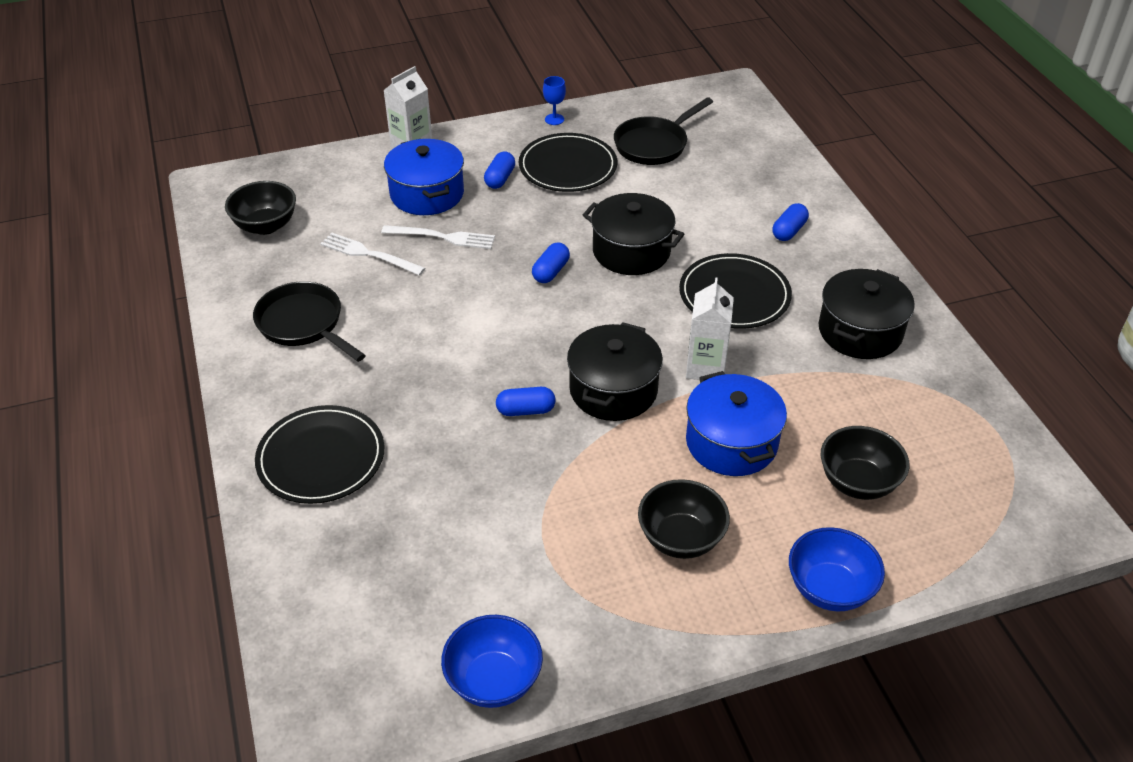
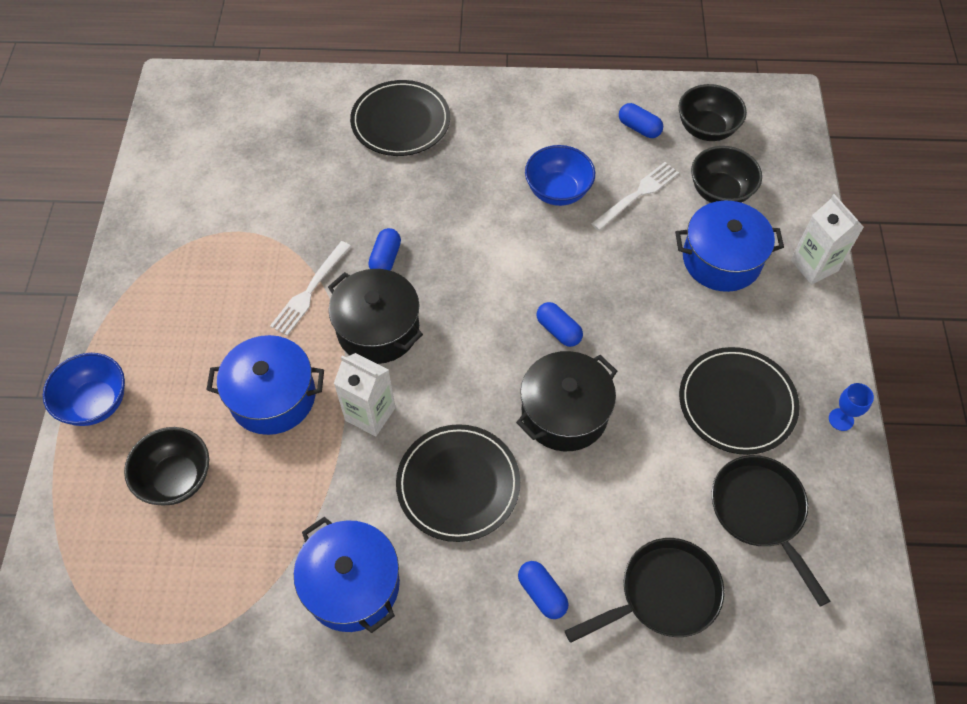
camera: 110 degrees right, 15 degrees up
black pan [253,281,366,362] -> black pan moved to [565,538,724,643]
white fork [381,225,495,249] -> white fork moved to [270,241,351,336]
blue bowl [441,615,543,708] -> blue bowl moved to [525,145,595,206]
blue capsule [484,151,515,189] -> blue capsule moved to [619,103,663,138]
black bowl [638,479,730,559] -> black bowl moved to [691,146,762,203]
black pot [819,269,915,359] -> blue pot [294,517,400,633]

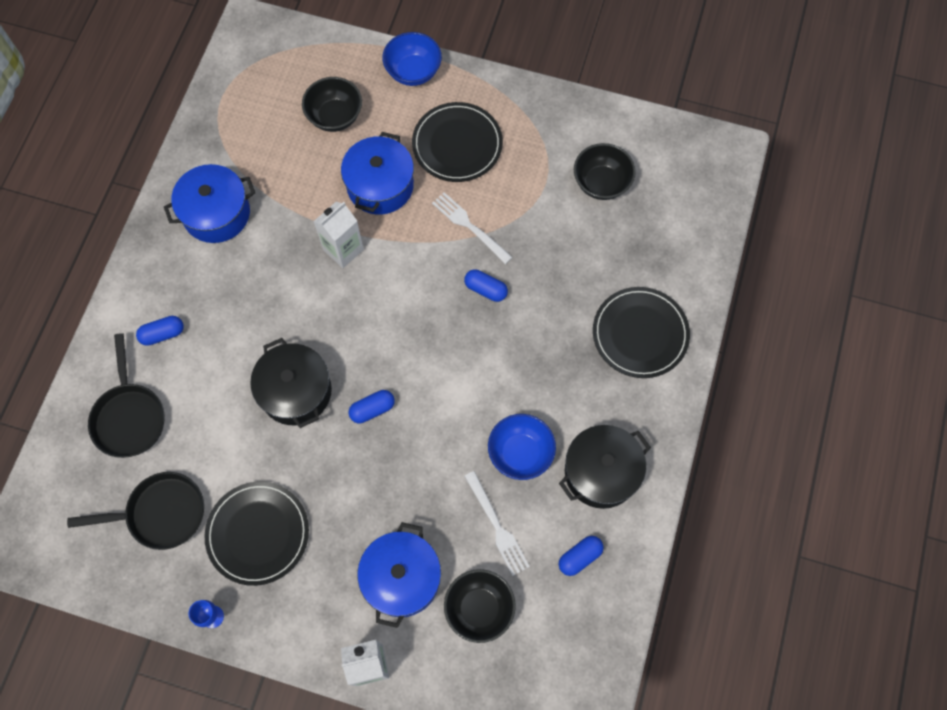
camera: 105 degrees right, 10 degrees up
black pot [328,269,423,364] -> black pot moved to [559,425,651,509]
black plate [396,424,520,542] -> black plate moved to [412,102,503,182]
black bowl [679,84,747,141] -> black bowl moved to [574,143,636,200]

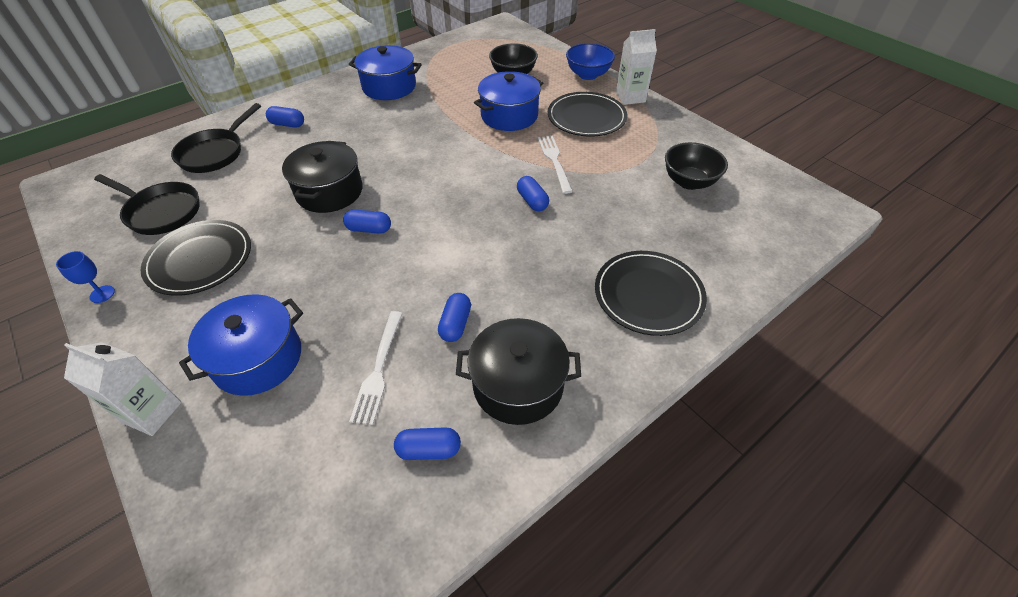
camera: 35 degrees right, 20 degrees down
white carton [313,202,364,268] -> white carton moved to [616,29,657,105]
black bowl [444,569,516,643] -> none
blue bowl [488,414,556,480] -> blue capsule [438,293,471,342]

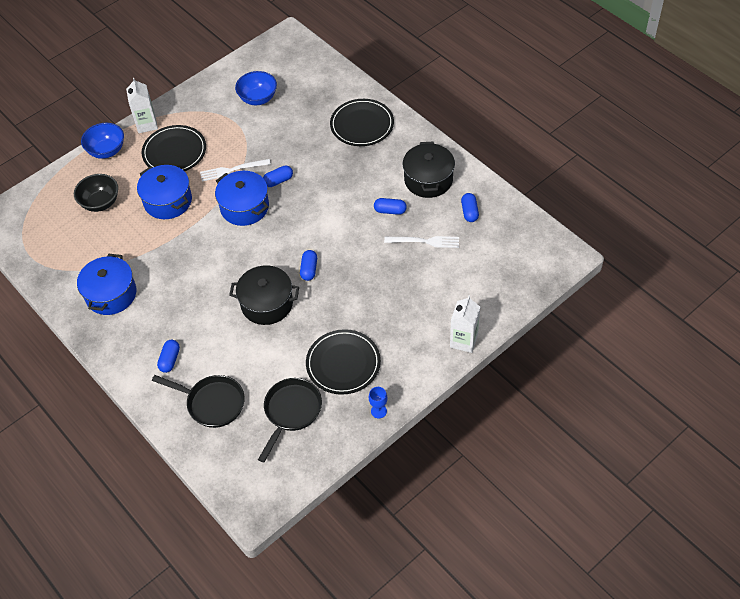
camera: 90 degrees left, 5 degrees up
blue pot [179,294,303,396] -> blue pot moved to [215,171,269,226]
black bowl [665,142,728,190] -> blue bowl [235,71,277,105]

